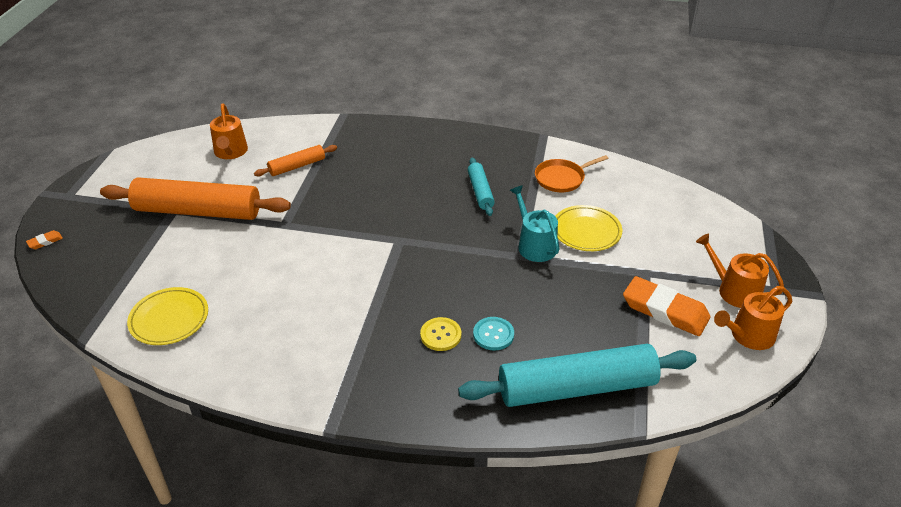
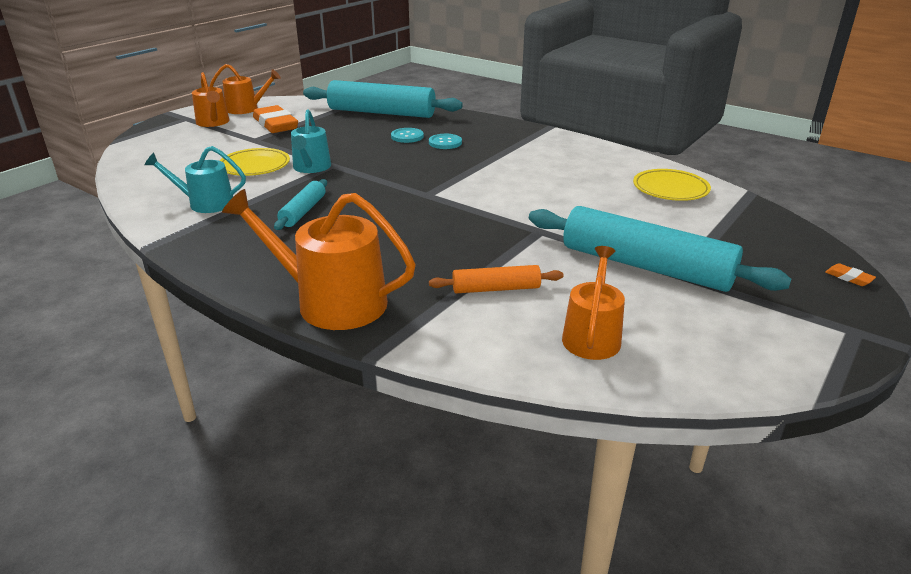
camera: 155 degrees left, 10 degrees down
orange eraser [26,230,63,249] -> orange eraser turned 60 degrees clockwise [825,263,876,286]
orange rolling pin [100,177,291,220] -> turquoise rolling pin [529,206,791,292]
yellow button [420,317,461,351] -> turquoise button [429,134,462,149]
orange pan [535,155,608,192] -> turquoise watering can [144,146,246,213]
none -> orange watering can [222,189,416,330]

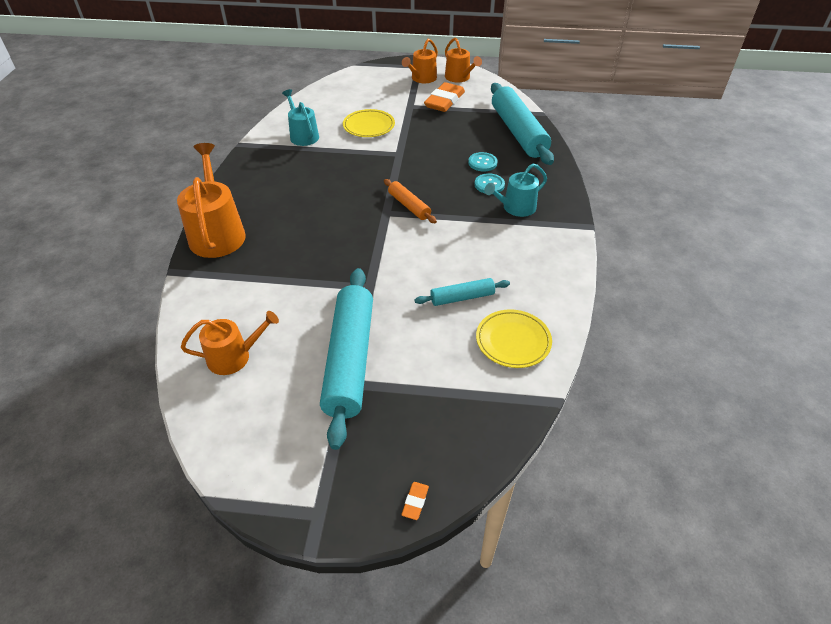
camera: 60 degrees right, 15 degrees up
turquoise rolling pin [274,179,327,230] -> turquoise rolling pin moved to [415,278,510,306]
turquoise watering can [291,110,331,173] -> turquoise watering can moved to [484,163,547,217]
orange rolling pin [429,265,563,294] -> orange rolling pin moved to [384,179,437,223]

